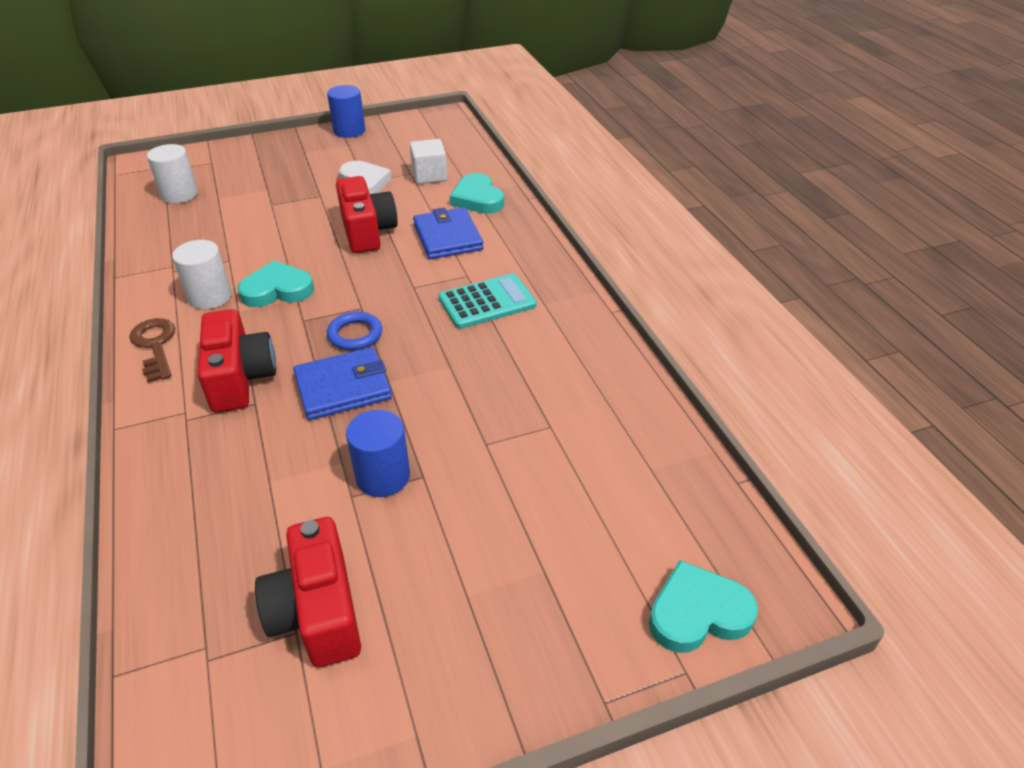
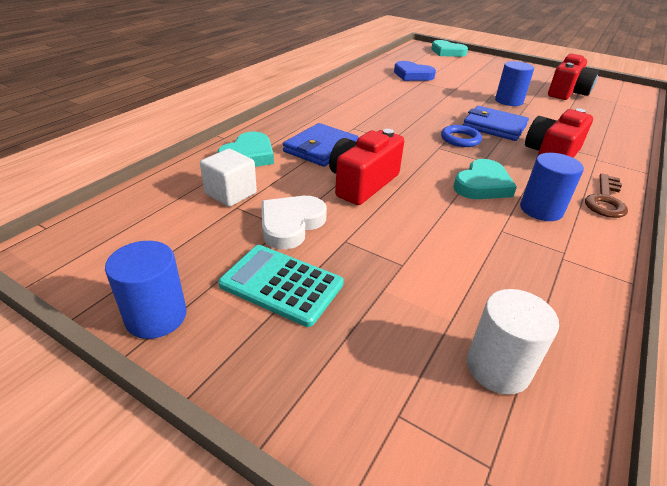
camera: 130 degrees left, 5 degrees down
white cylinder [172,240,232,309] -> blue cylinder [520,153,584,221]
turquoise heart [237,261,314,307] -> turquoise heart turned 90 degrees counterclockwise [453,159,517,199]
turquoise calculator [439,273,537,329] -> turquoise calculator moved to [218,245,344,327]
none -> blue heart [394,61,436,81]

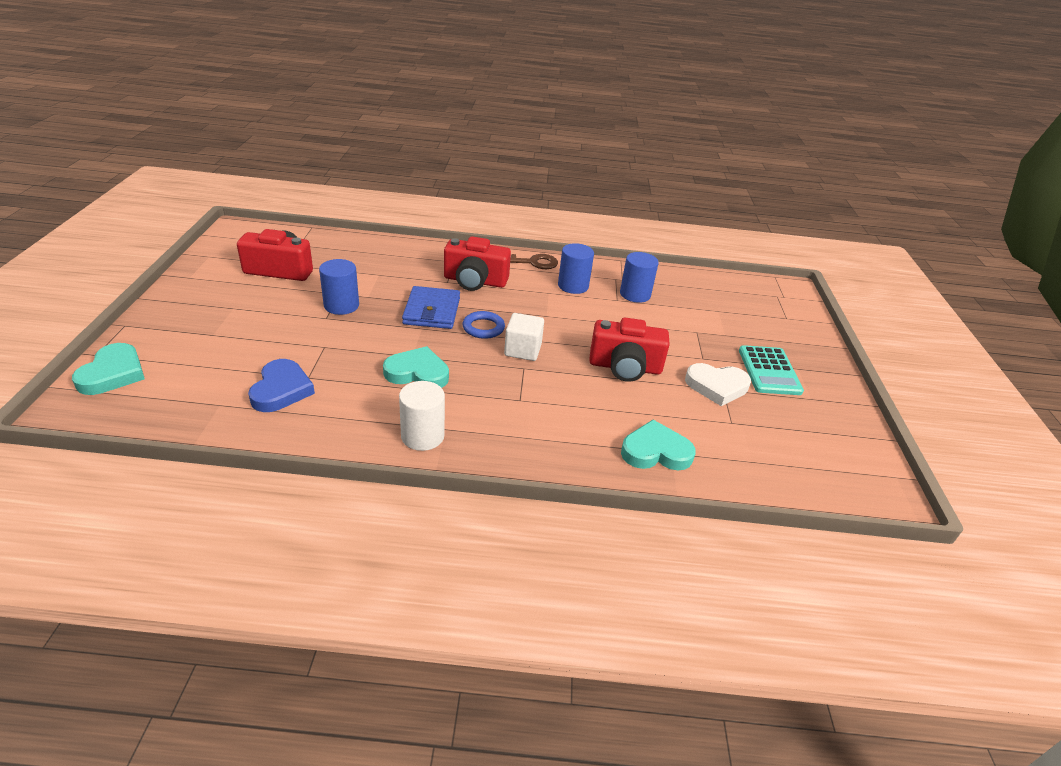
camera: 120 degrees left, 0 degrees up
blue cylinder [105,241,187,339] -> blue cylinder moved to [620,252,659,303]
white cube [200,149,257,207] -> white cube moved to [504,313,544,361]
blue wallet [283,123,358,167] -> none
turquoise heart [453,159,517,199] -> turquoise heart moved to [383,346,449,388]
white cylinder [467,289,559,395] -> white cylinder moved to [399,381,445,451]

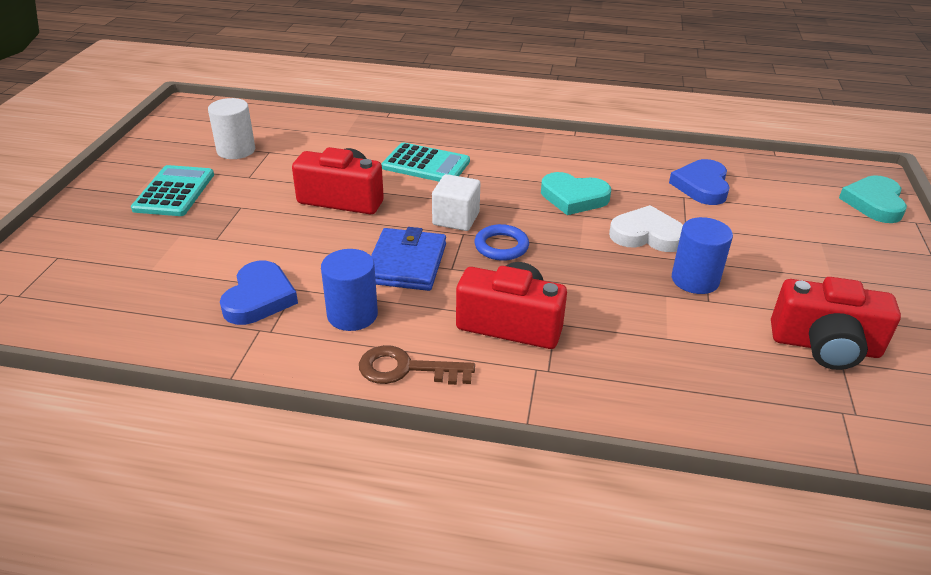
camera: 170 degrees left, 0 degrees up
white cylinder [399,381,445,451] -> white cylinder moved to [208,98,255,159]
blue wallet [402,286,460,329] -> blue wallet moved to [371,227,446,291]
blue cylinder [620,252,659,303] -> blue heart [220,261,298,325]
turquoise heart [621,420,696,470] -> none
white heart [685,363,751,406] -> white heart moved to [609,205,683,252]
none -> turquoise calculator [381,142,470,182]

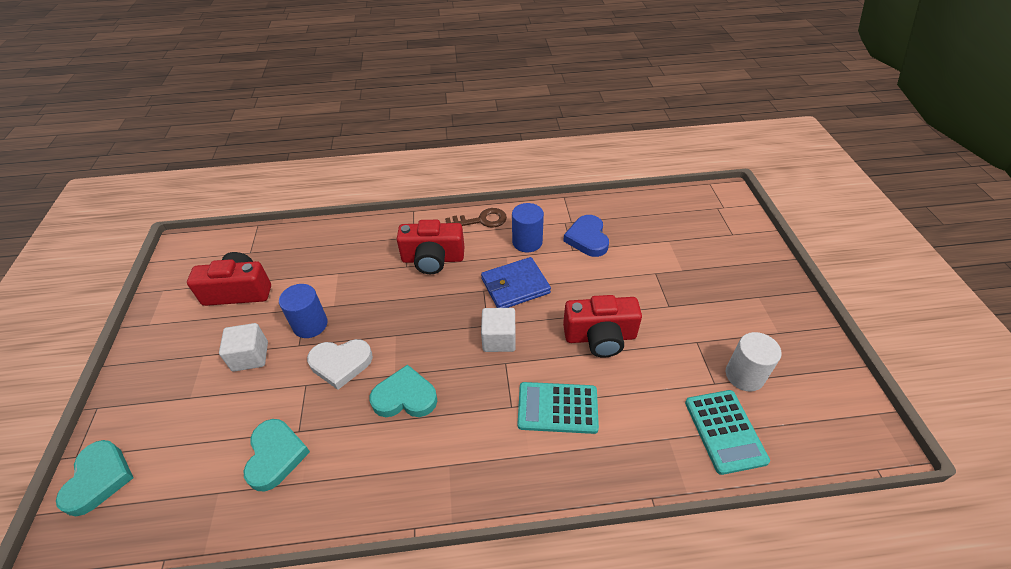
camera: 165 degrees right, 10 degrees up
turquoise calculator [131,165,214,216] -> turquoise calculator moved to [685,390,770,475]
blue wallet [371,227,446,291] -> blue wallet turned 75 degrees clockwise [481,257,551,308]
blue ring [475,224,529,261] -> none
blue heart [669,159,730,205] -> turquoise heart [244,419,310,492]
none -> white cube [219,323,268,372]

